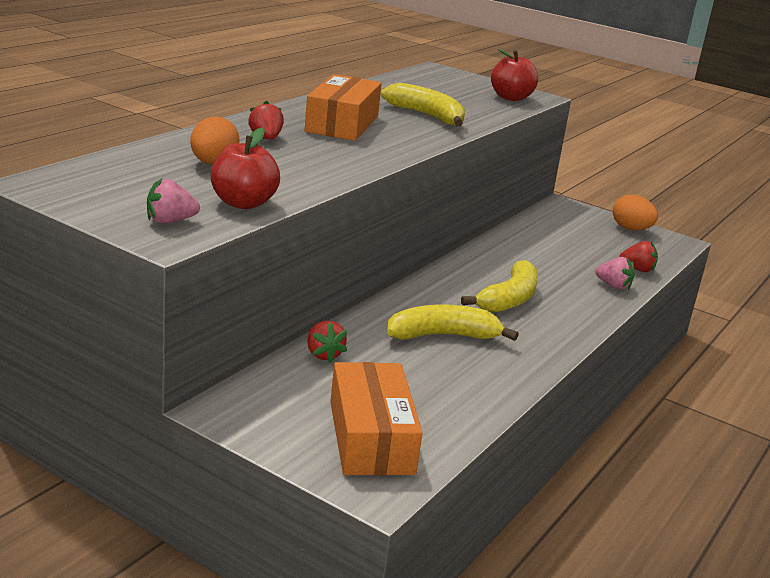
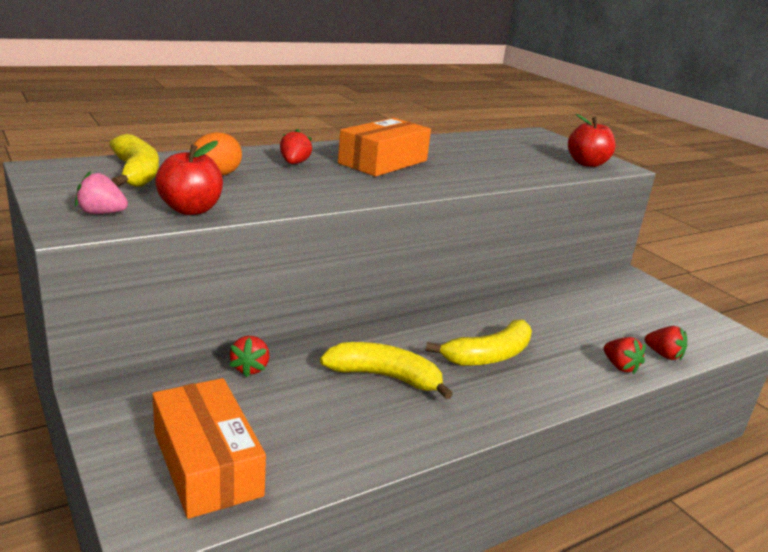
camera: 25 degrees right, 0 degrees up
orange box [330,362,423,475] -> orange box turned 45 degrees counterclockwise [152,378,266,519]
yellow banana [381,83,465,127] -> yellow banana moved to [109,134,159,187]
pink strawberry [596,257,635,290] -> red strawberry [604,337,646,374]
orange egg [613,195,658,231] -> none

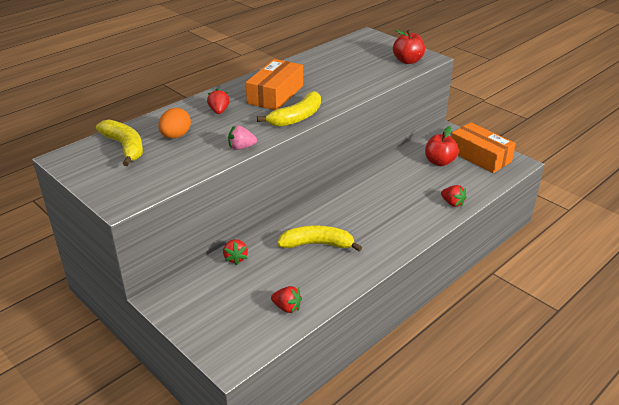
camera: 10 degrees left, 10 degrees up
pink strawberry [75,171,128,214] -> pink strawberry moved to [228,125,257,150]
orange box [152,378,266,519] -> orange box moved to [451,123,516,173]
red apple [155,141,223,215] -> red apple moved to [425,126,459,166]
yellow banana [426,320,532,366] -> yellow banana moved to [257,91,321,127]
red strawberry [645,326,687,360] -> red strawberry moved to [271,286,302,313]

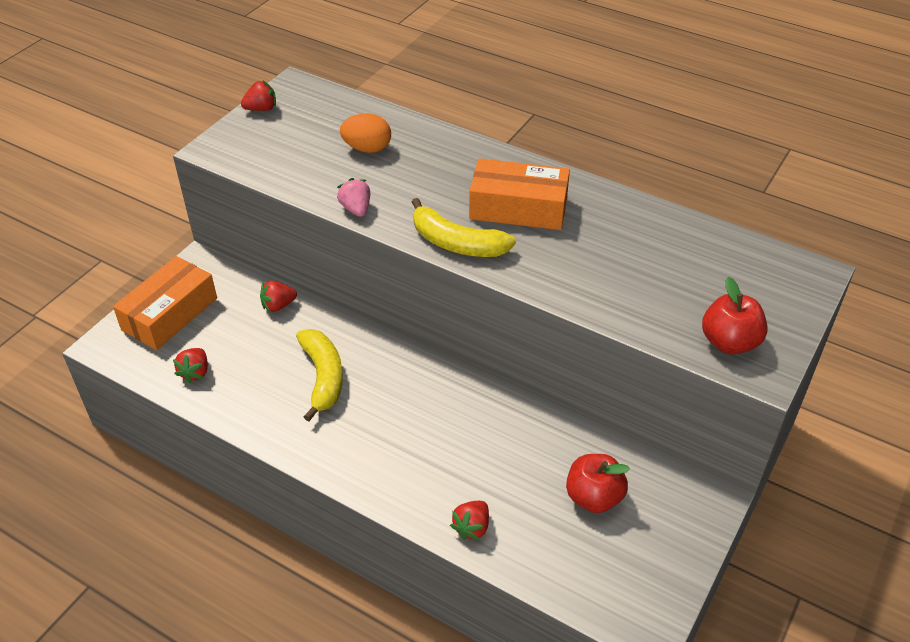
camera: 75 degrees right, 10 degrees up
yellow banana [96,120,143,166] -> none
red strawberry [207,88,230,114] -> red strawberry moved to [241,80,276,111]
orange box [451,123,516,173] -> orange box moved to [113,256,217,350]

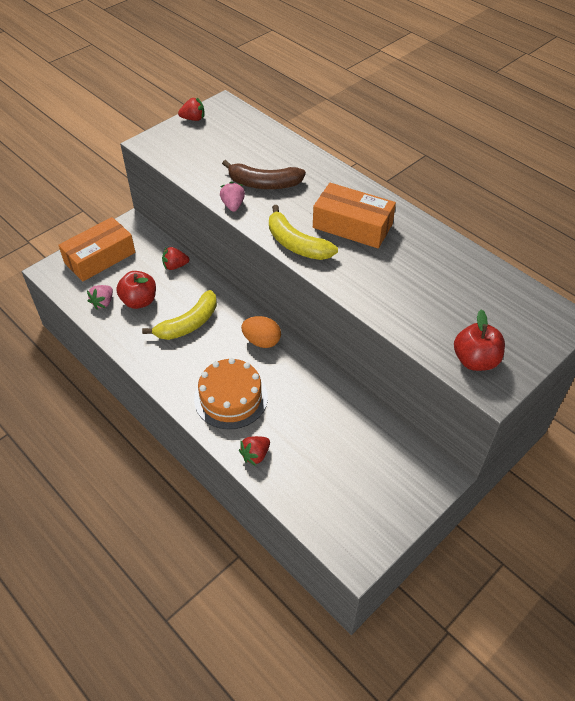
camera: 15 degrees right, 5 degrees up
red strawberry [173,348,208,383] -> pink strawberry [87,285,113,309]
yellow banana [296,329,343,421] -> yellow banana turned 45 degrees clockwise [142,290,217,340]
orange egg [340,113,391,153] -> orange egg moved to [241,316,281,348]
red apple [566,454,630,513] -> red apple moved to [116,271,156,309]
none -> orange cake [194,358,268,429]
none -> brown banana [222,160,306,189]

